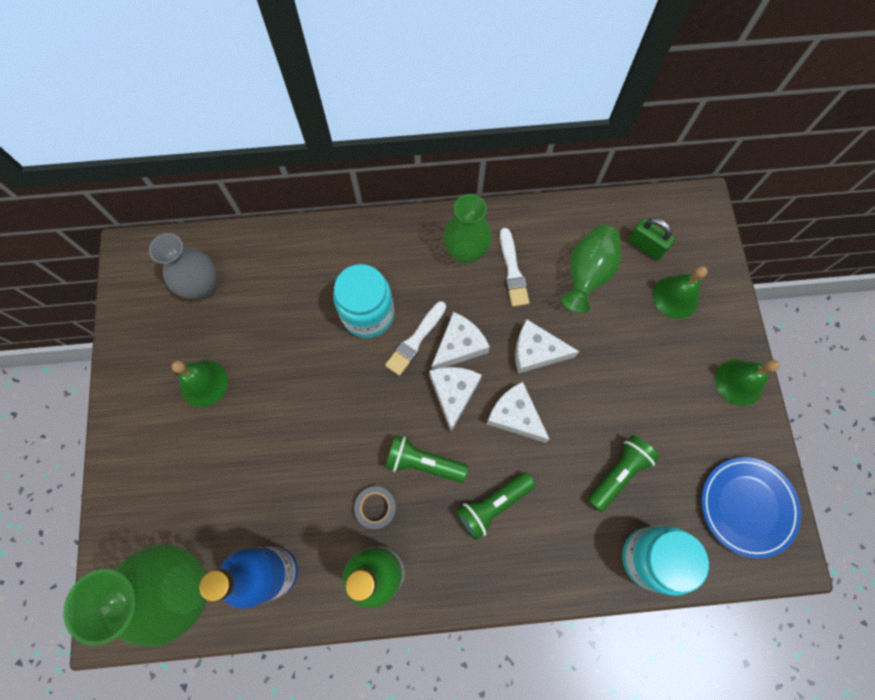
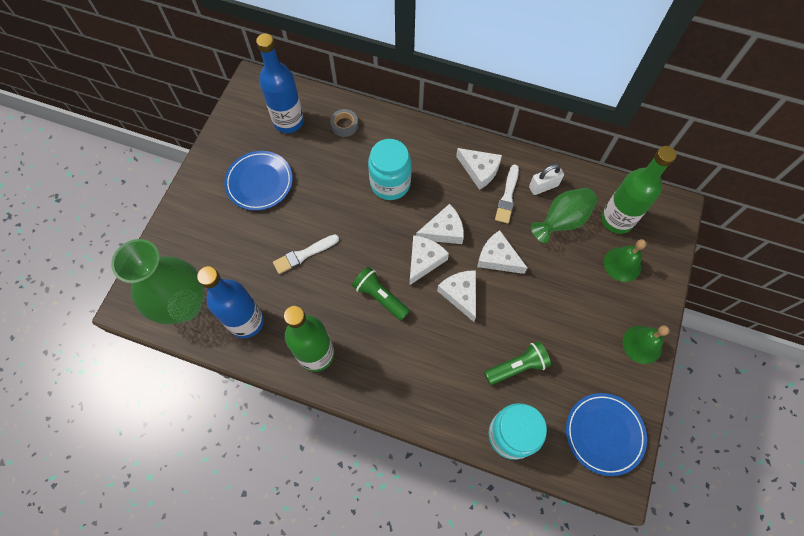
camera: 25 degrees right, 5 degrees down
grey vase [149,233,217,300] -> blue bottle [256,33,304,133]
green bell [172,361,228,407] -> blue plate [224,151,293,211]
grey tape [354,486,397,529] -> grey tape moved to [330,109,358,137]
white brush [385,301,446,376] -> white brush moved to [273,234,339,274]
green vase [443,194,492,264] -> white cheese [456,148,502,190]
green flashlight [456,472,536,540] -> none
green padlock [628,218,675,260] -> green bottle [601,146,677,234]
none -> white padlock [529,164,564,195]

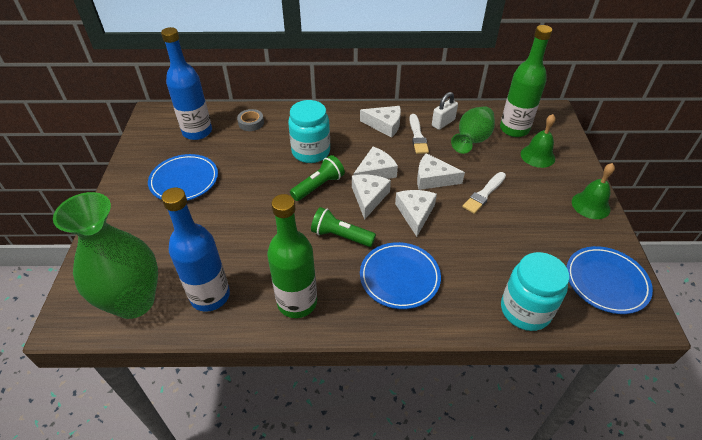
camera: 20 degrees left, 20 degrees down
white brush [273,234,339,274] -> white brush moved to [462,172,506,214]
white cheese [437,270,476,322] -> white cheese turned 45 degrees clockwise [395,190,437,237]
green flashlight [484,341,551,385] -> green flashlight moved to [290,155,345,201]
none -> blue plate [360,242,441,309]

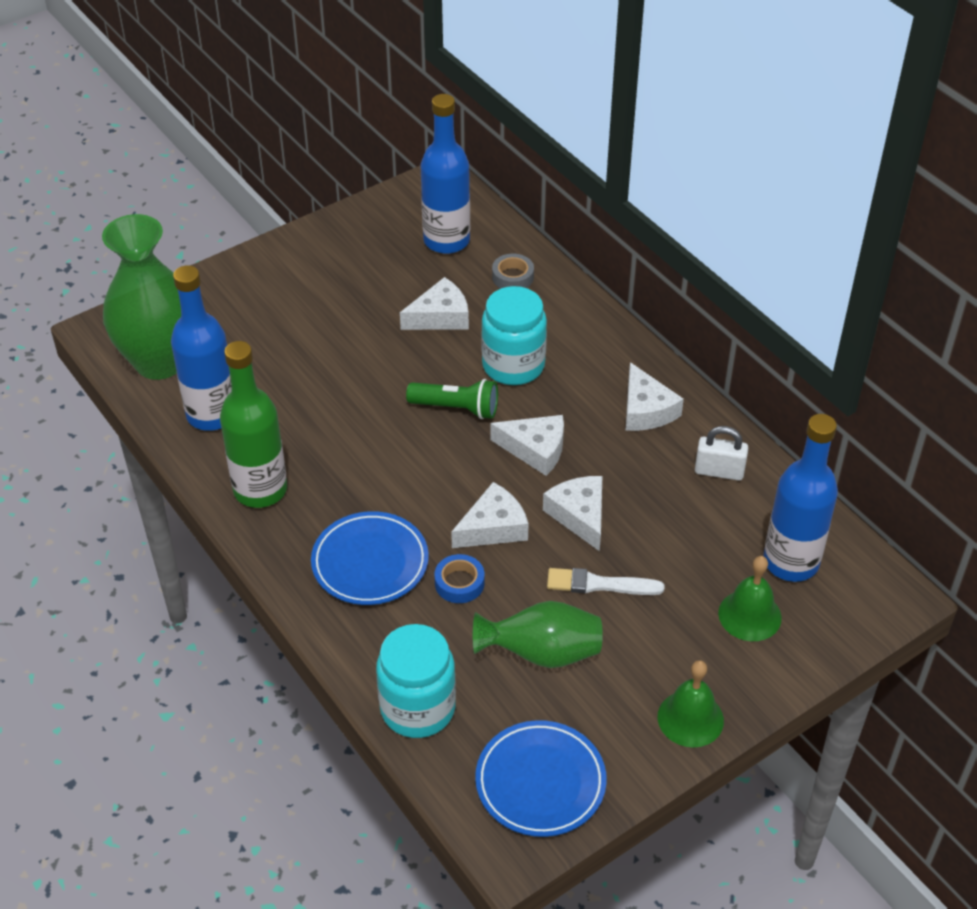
camera: 55 degrees right, 0 degrees up
blue plate [148,154,218,201] -> none
green flashlight [311,207,376,247] -> none
white cheese [352,175,391,220] -> white cheese moved to [400,277,469,330]
white brush [409,114,429,154] -> none
green vase [451,106,495,154] -> green vase moved to [473,601,603,668]
green bottle [500,25,553,137] -> blue bottle [764,414,838,582]
none -> blue tape [435,554,484,603]

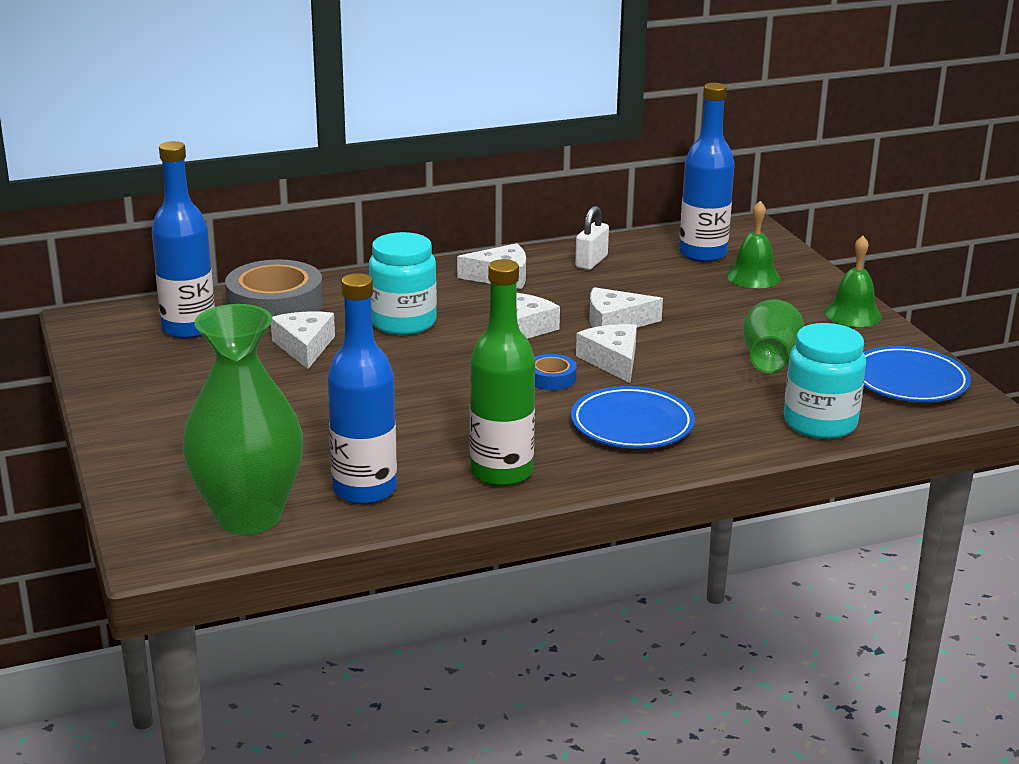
camera: 75 degrees left, 20 degrees down
green flashlight [406,379,498,419] -> none
blue tape [435,554,484,603] -> blue tape moved to [535,354,577,390]
grey tape [492,254,534,288] -> grey tape [225,259,323,327], size x2.11
white brush [547,568,664,595] -> none

